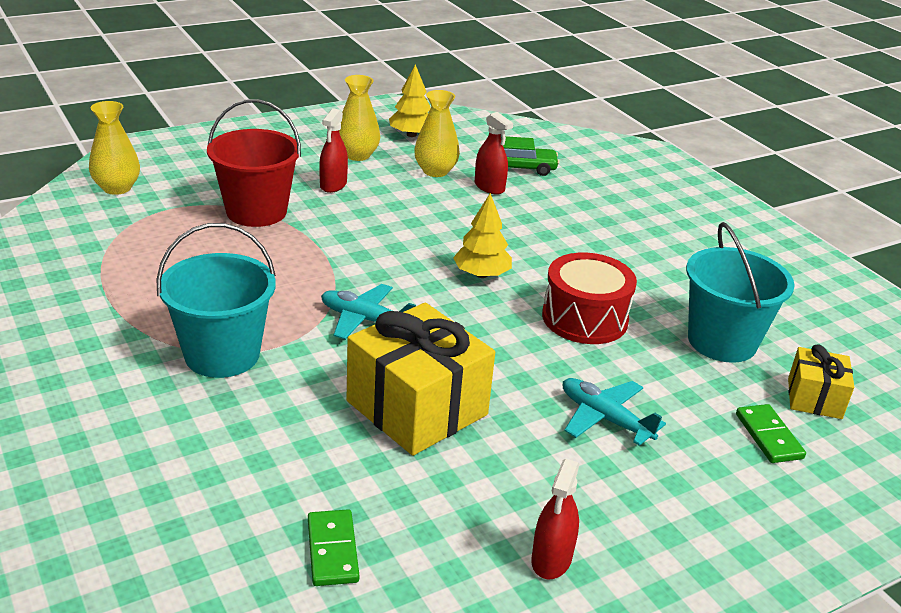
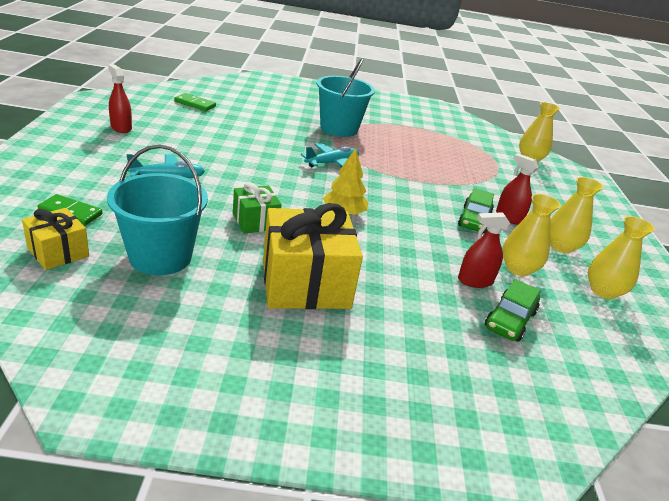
camera: 120 degrees right, 0 degrees up
red bucket [207,99,301,227] -> none
yellow gift [347,302,495,456] -> yellow gift moved to [263,203,363,309]
yellow tree [389,64,431,137] -> yellow vase [588,216,655,299]
red drum [542,253,637,344] -> green gift [233,182,282,234]
none -> green car [458,188,494,233]

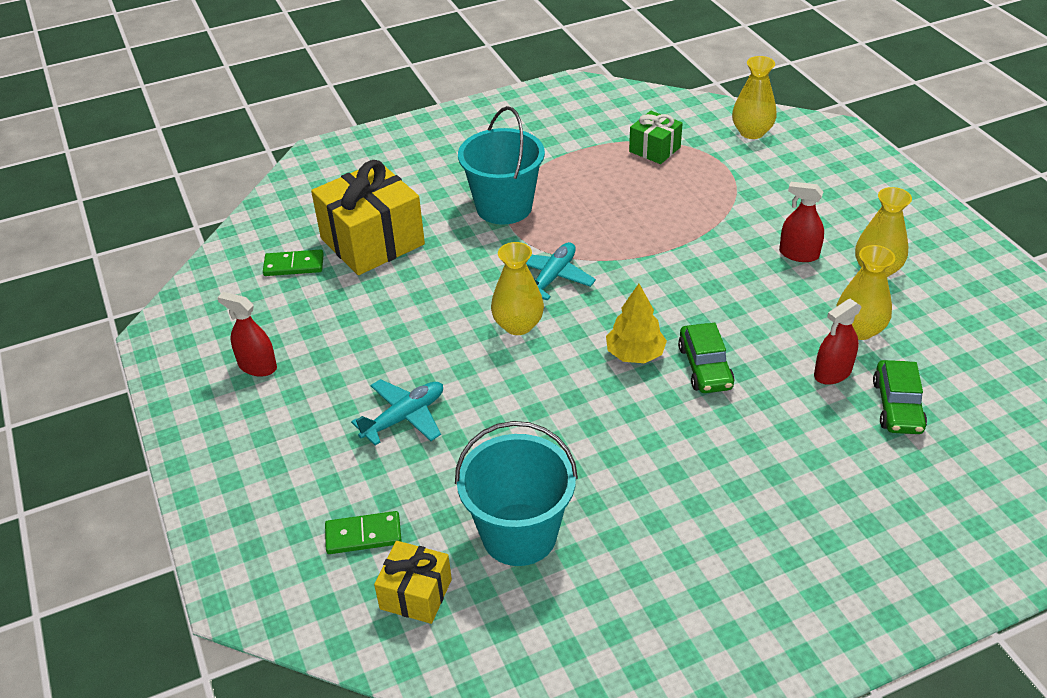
camera: 20 degrees left, 10 degrees up
green gift [233,182,282,234] -> green gift moved to [629,111,683,164]
yellow gift [263,203,363,309] -> yellow gift moved to [311,160,425,275]
green car [458,188,494,233] -> green car moved to [678,323,735,393]
yellow vase [588,216,655,299] -> yellow vase moved to [491,242,544,335]

